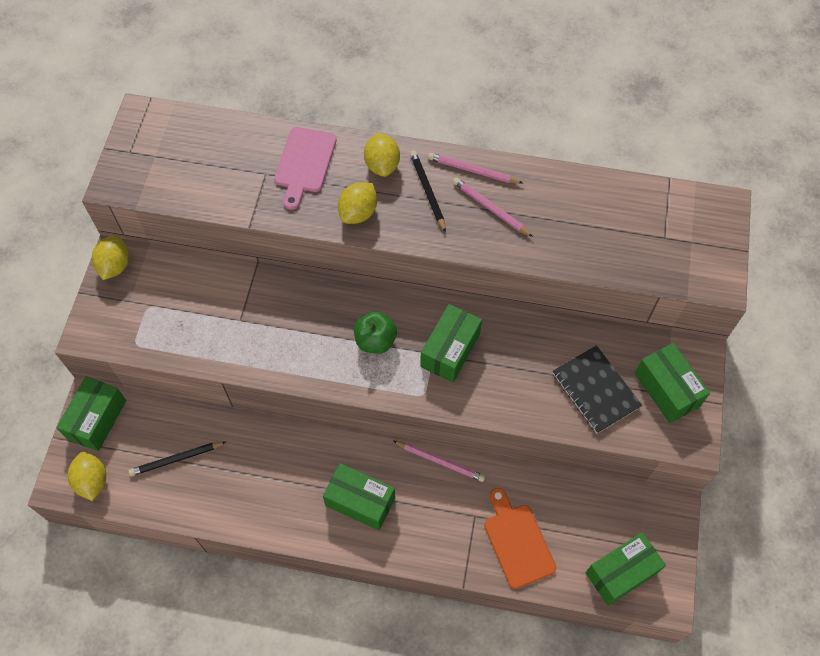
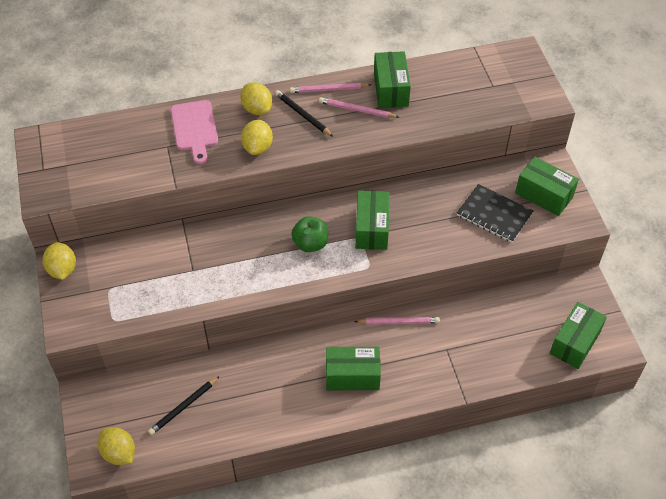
camera: 25 degrees left, 10 degrees down
green box [56,376,126,451] -> green box moved to [374,51,411,108]
orange cutting board [484,488,556,589] -> none

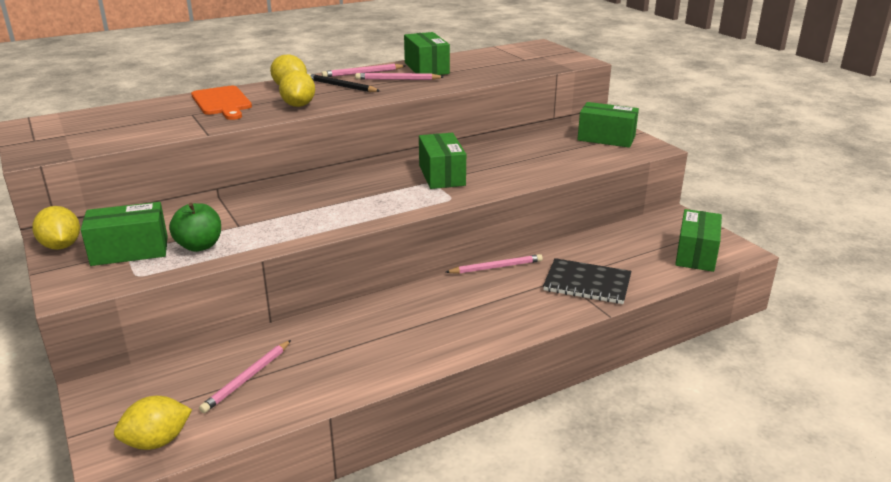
camera: 15 degrees left, 25 degrees down
yellow lemon [98,427,135,465] -> yellow lemon turned 60 degrees counterclockwise [114,396,192,450]
black pencil [148,376,220,435] -> pink pencil [199,340,291,413]
pink cutting board [171,100,218,164] -> orange cutting board [191,86,252,120]
green apple [291,216,328,252] -> green apple moved to [169,203,221,252]
green box [326,347,381,390] -> green box moved to [81,202,168,266]
black notebook [457,184,533,243] -> black notebook moved to [543,258,632,304]

